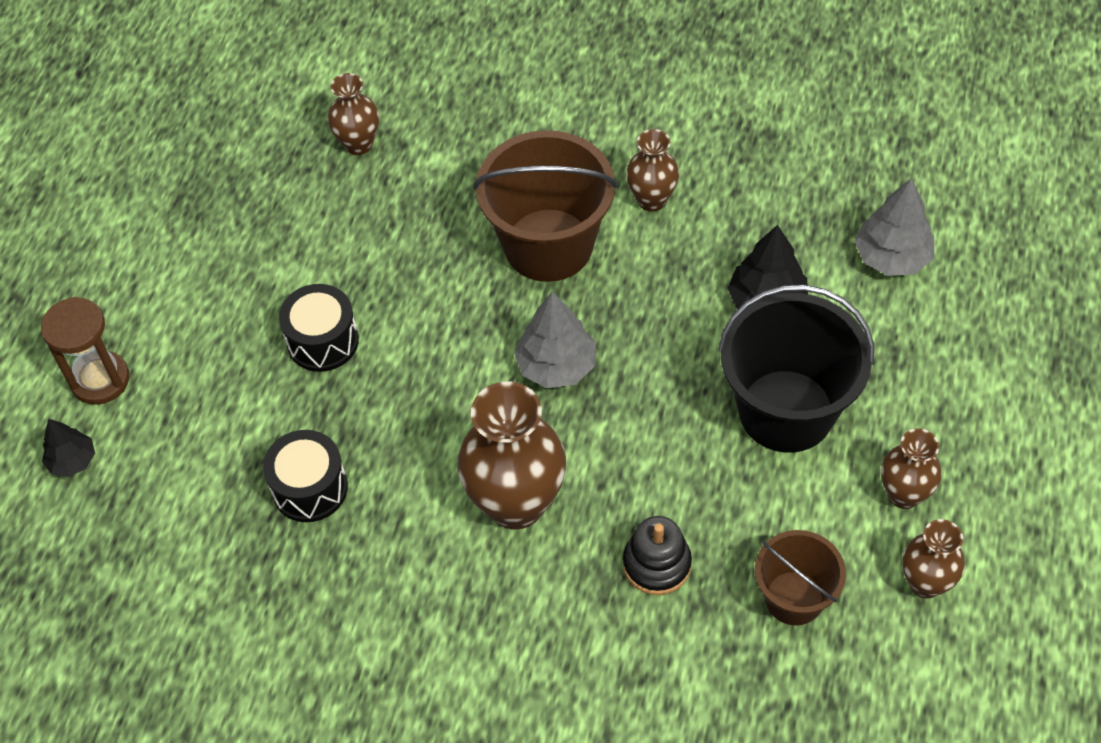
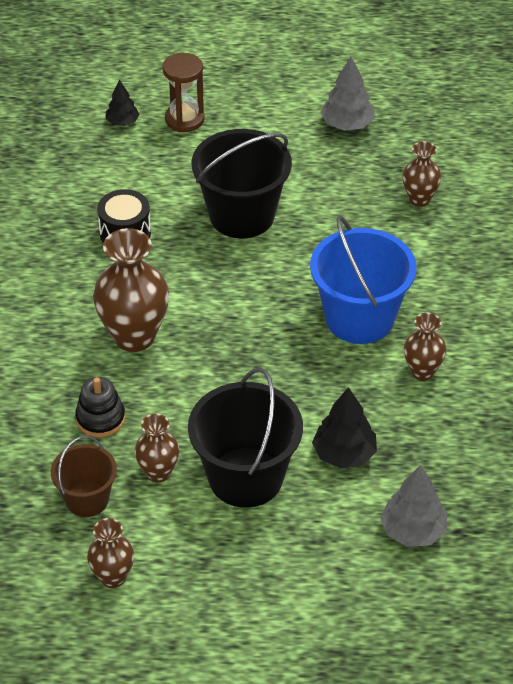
camera: 75 degrees right, 10 degrees down
black drum [279,284,359,372] -> black bucket [192,129,292,238]
brown bucket [473,130,618,282] -> blue bucket [310,215,416,344]
grey tree [514,292,596,388] -> grey tree moved to [320,57,375,131]
brown vase [881,429,942,509] -> brown vase moved to [135,413,179,483]

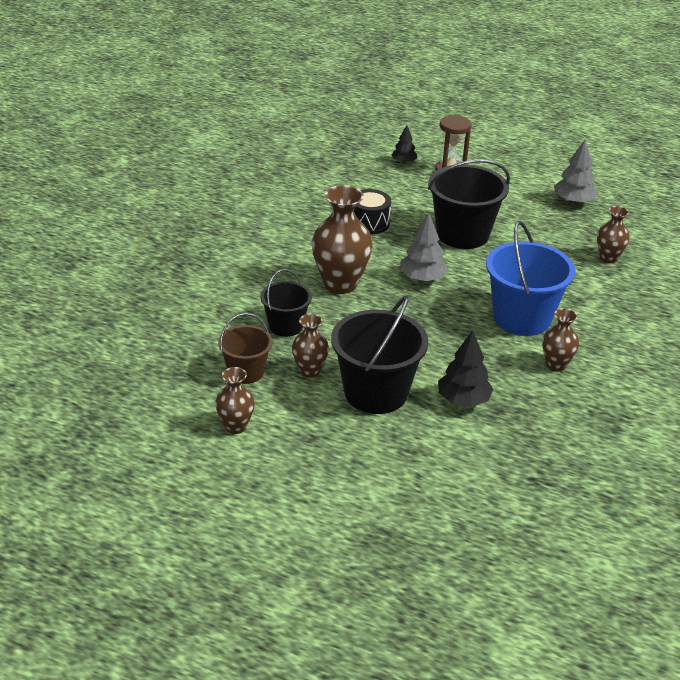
camera: 20 degrees right, 10 degrees down
black stacking toy [75,377,125,437] -> black bucket [260,269,312,337]
grey tree [380,465,447,547] -> grey tree moved to [400,213,448,282]

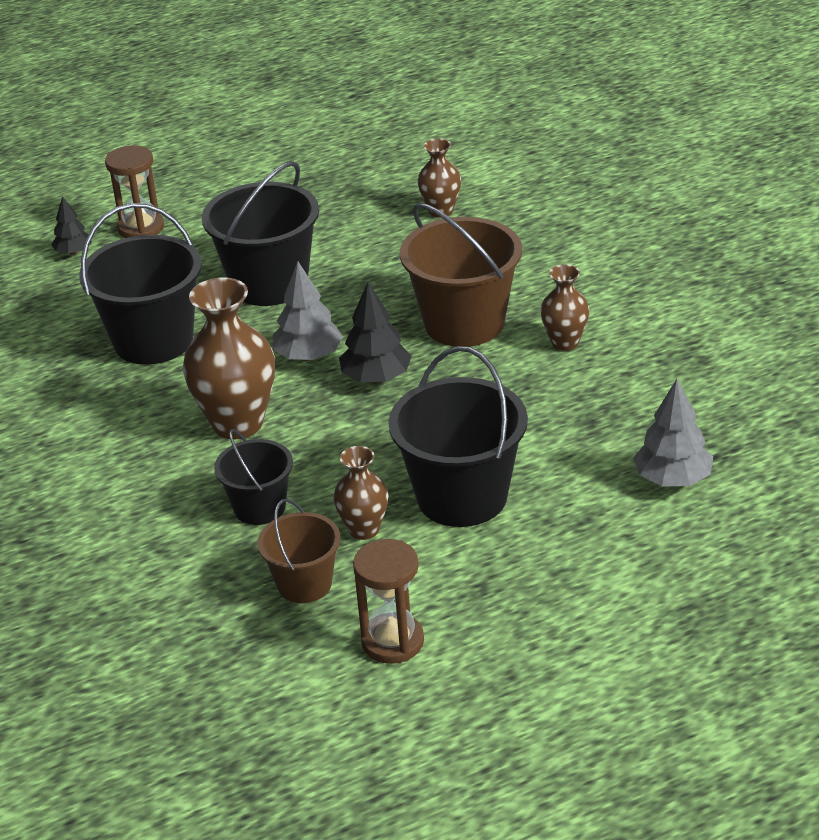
camera: 45 degrees left, 0 degrees up
brown vase [215,367,255,434] -> brown hourglass [353,539,424,664]
black drum [354,189,391,234] -> black bucket [79,203,202,365]
black tree [438,331,493,407] -> black tree moved to [339,282,412,383]
blue bucket [486,221,576,336] -> brown bucket [400,203,522,347]
grey tree [554,140,598,204] -> grey tree moved to [633,379,713,486]

